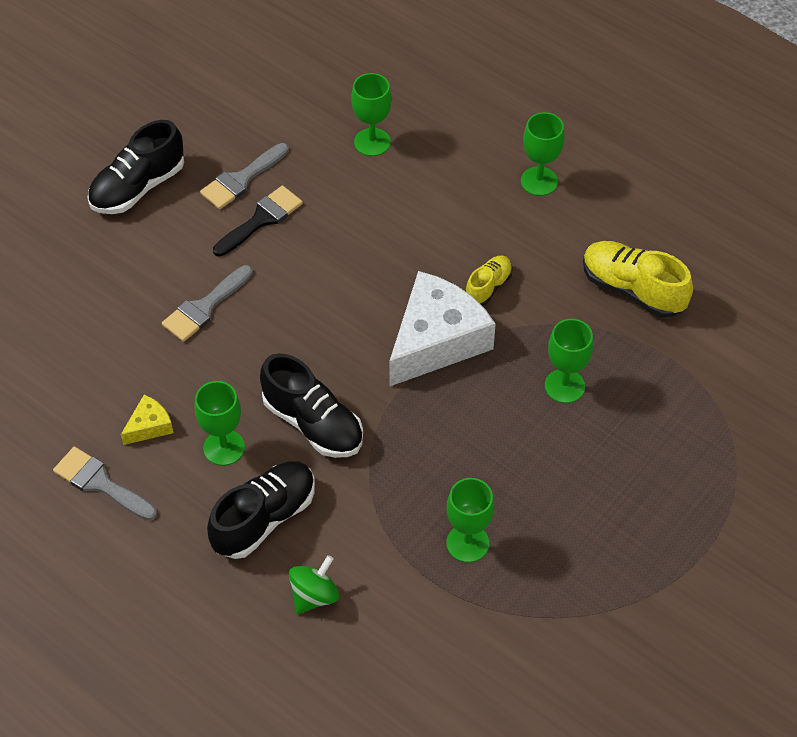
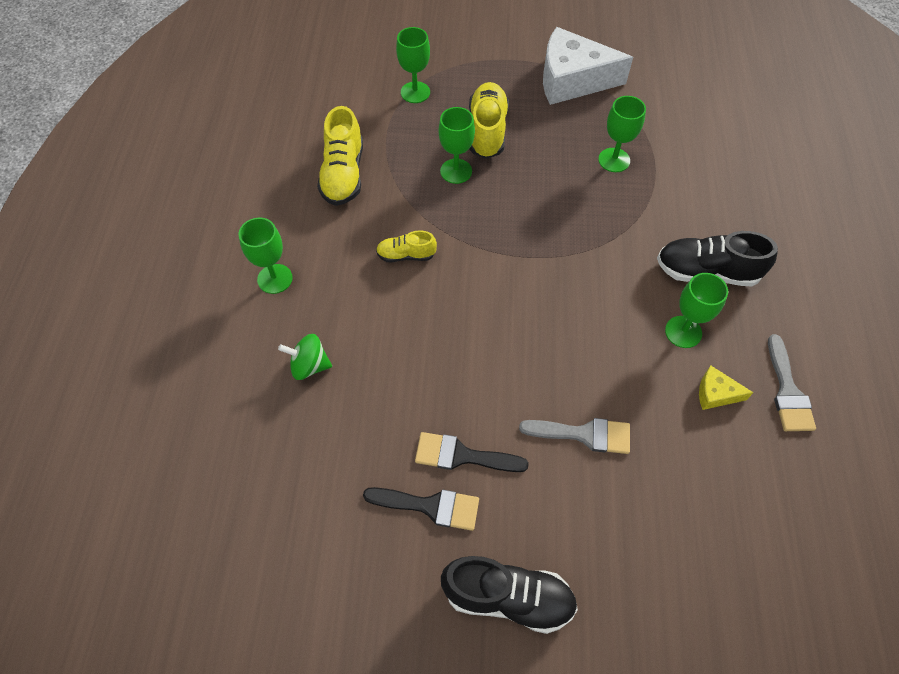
camera: 125 degrees left, 5 degrees up
grey brush [200,143,289,209] -> black brush [363,487,479,531]
black shoe [260,353,363,458] -> none
green spinning top [289,555,339,614] -> green spinning top moved to [278,334,332,380]
green goblet [351,73,392,156] -> green goblet moved to [396,27,430,103]
white cheese [389,271,496,386] -> white cheese moved to [543,27,633,105]
none -> yellow shoe [469,82,509,159]

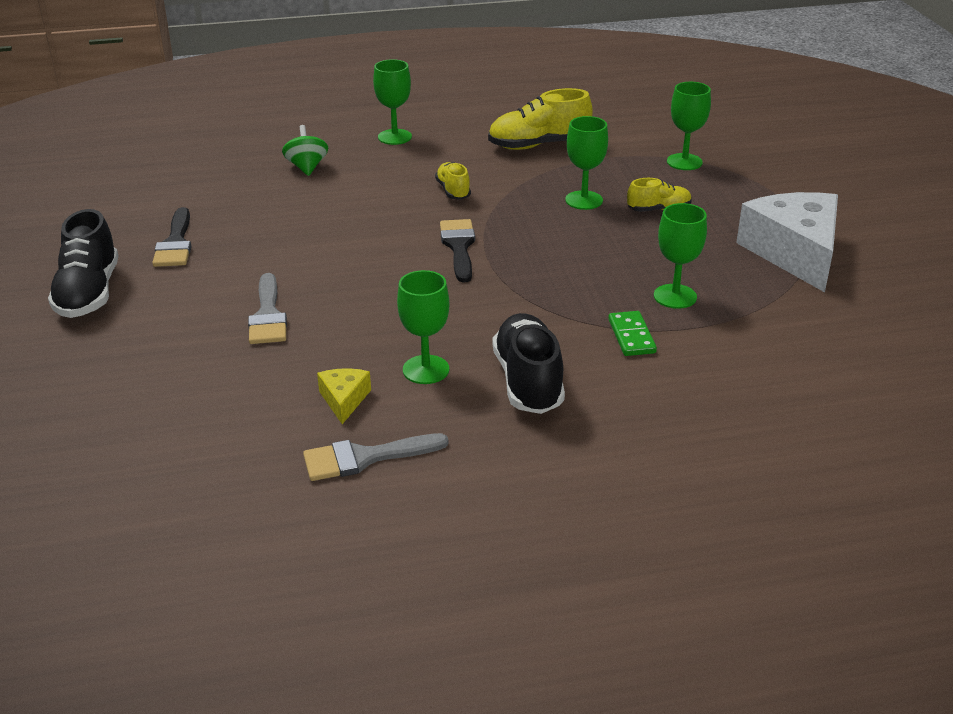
camera: 75 degrees right, 25 degrees down
black brush [415,432,529,472] -> black brush moved to [440,219,475,282]
yellow shoe [469,82,509,159] -> yellow shoe [627,178,692,212], size x0.57
none -> green domino [608,311,657,356]

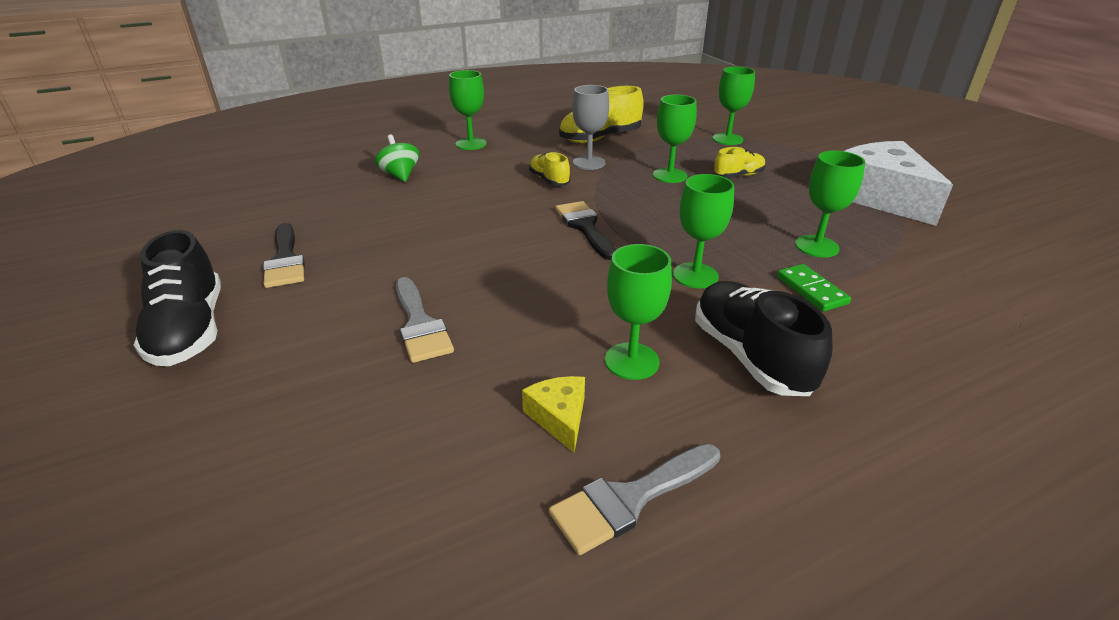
camera: 15 degrees left, 0 degrees up
none -> grey goblet [572,85,609,170]
none -> green goblet [673,174,734,288]

